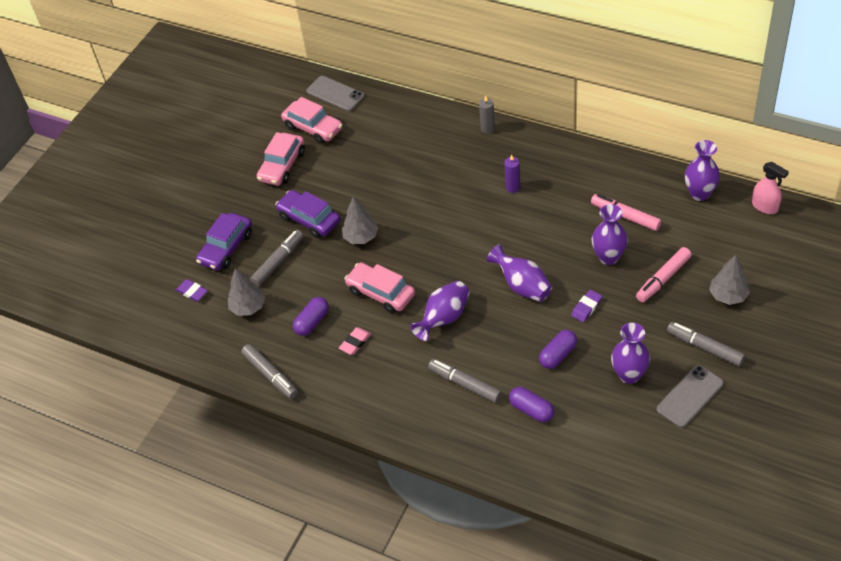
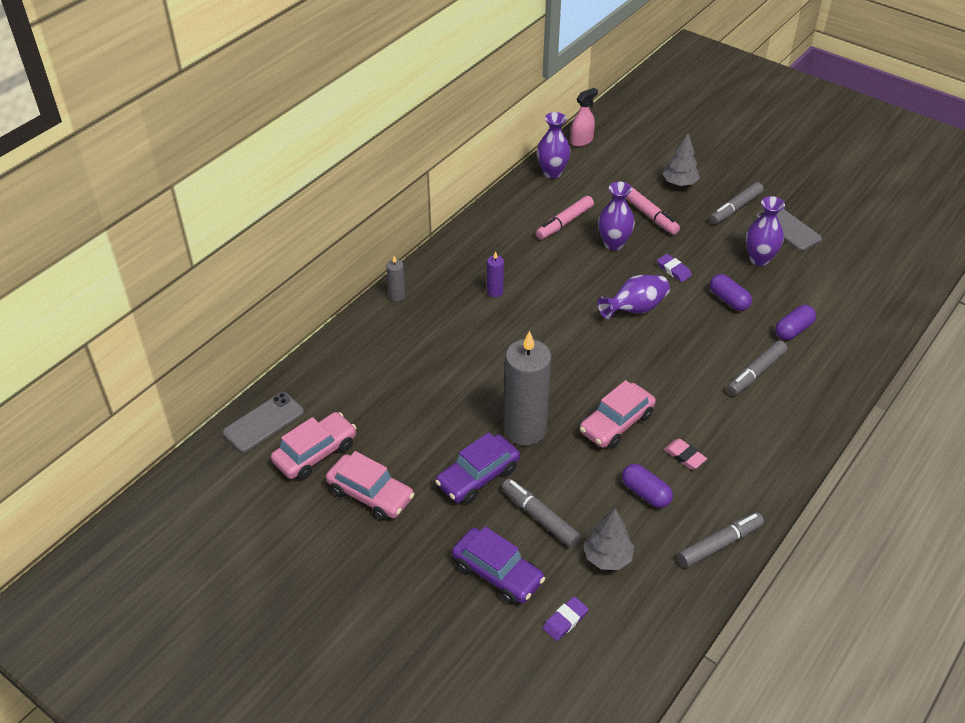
camera: 85 degrees left, 5 degrees down
grey tree [342,197,378,244] -> grey candle [504,330,552,446]
purple vase [411,281,470,341] -> none

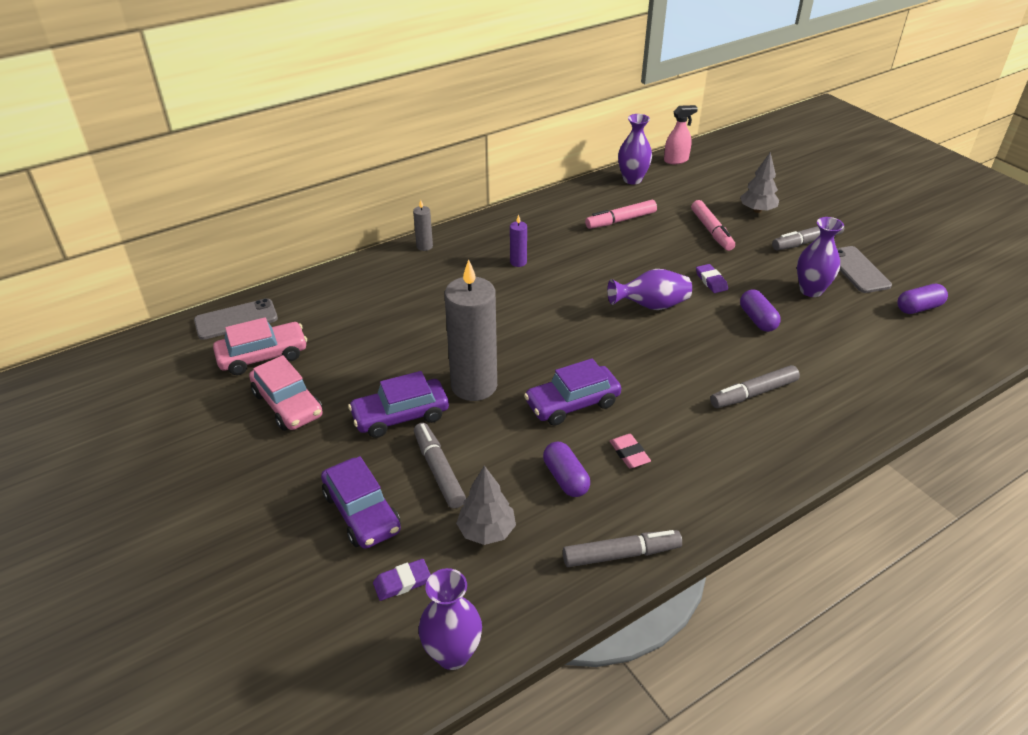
camera: 20 degrees right, 5 degrees down
pink car [580,380,656,449] -> purple car [524,358,621,426]
purple vase [598,181,635,251] -> purple vase moved to [418,568,482,670]
purple capsule [775,305,816,340] -> purple capsule moved to [897,284,948,314]

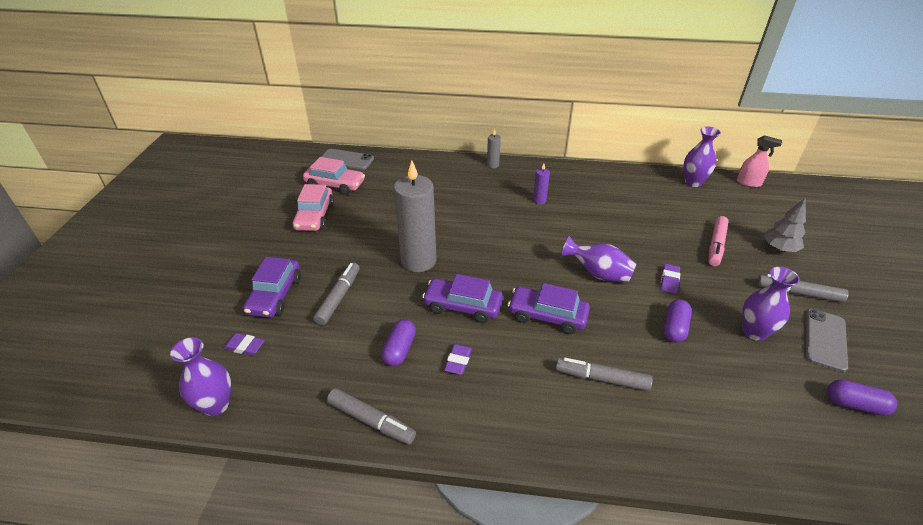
camera: 40 degrees right, 0 degrees up
purple car [348,371,449,438] -> purple car moved to [508,283,590,334]
grey tree [456,465,516,545] -> none
pink marker [585,200,657,229] -> none
pink eraser [610,434,651,468] -> purple eraser [444,344,472,375]

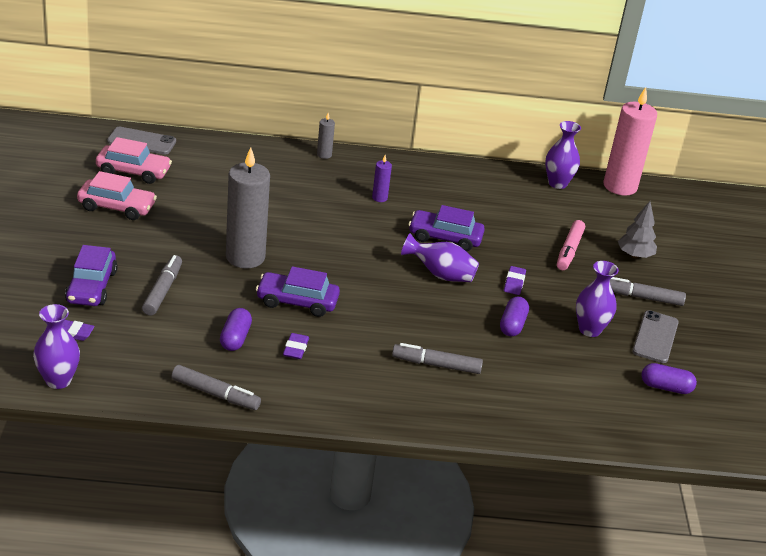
camera: 10 degrees left, 5 degrees down
pink car [292,184,334,231] -> pink car turned 75 degrees counterclockwise [77,171,157,220]
purple car [508,283,590,334] -> purple car moved to [409,205,485,251]
pink spray bottle [737,135,782,187] -> pink candle [604,87,657,196]

